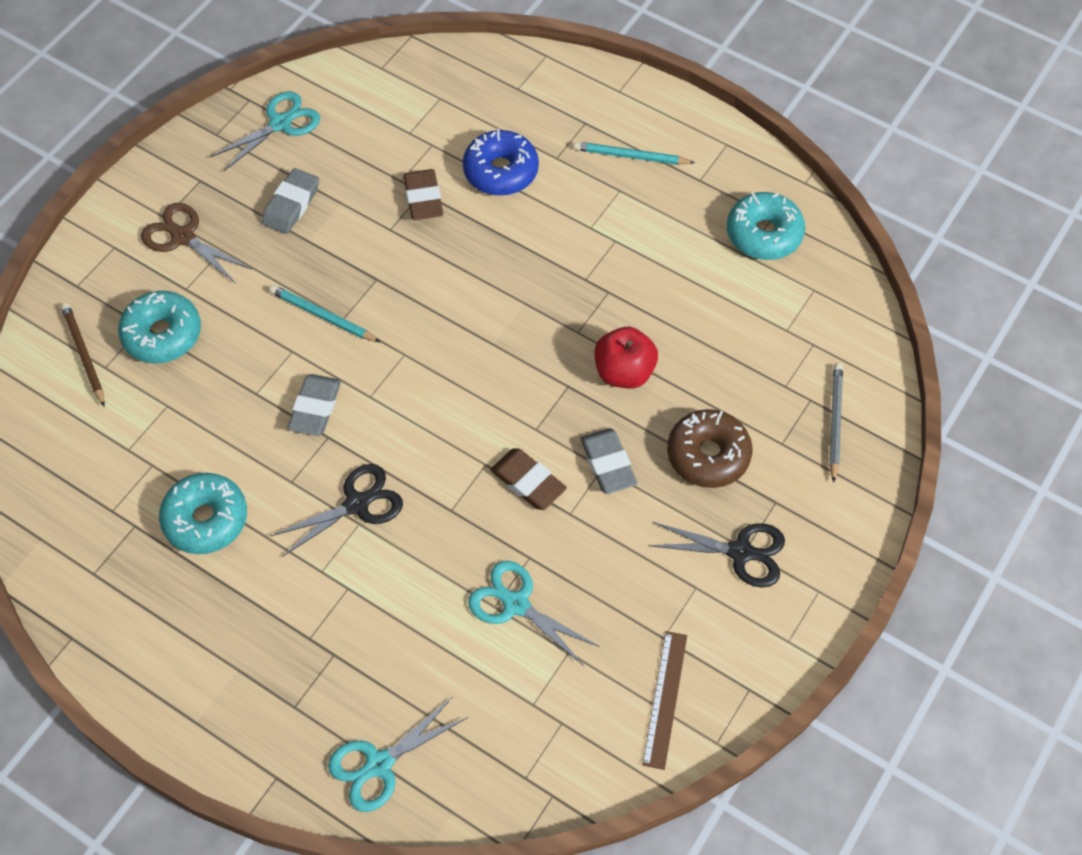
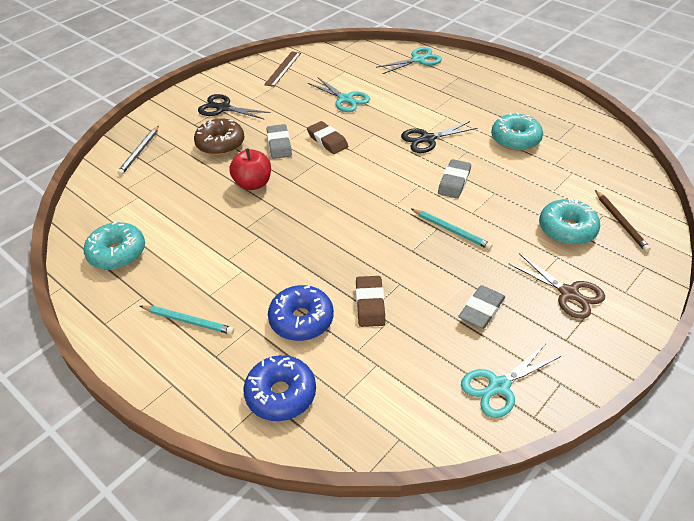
camera: 170 degrees left, 15 degrees down
none -> blue donut [243,355,316,421]

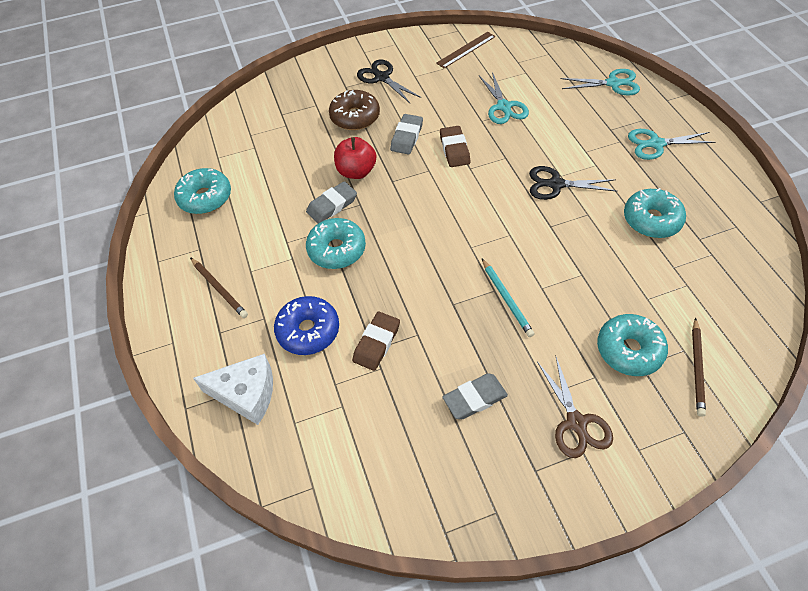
camera: 30 degrees right, 10 degrees up
grey pencil [117,126,159,175] -> none
turquoise pencil [140,305,234,335] -> brown pencil [190,257,248,318]
blue donut [243,355,316,421] -> white cheese [193,354,273,425]
grey eraser [438,159,471,199] -> grey eraser moved to [306,181,357,223]
turquoise scissors [461,344,561,418] -> turquoise scissors moved to [628,129,716,160]
none -> turquoise donut [306,218,366,269]

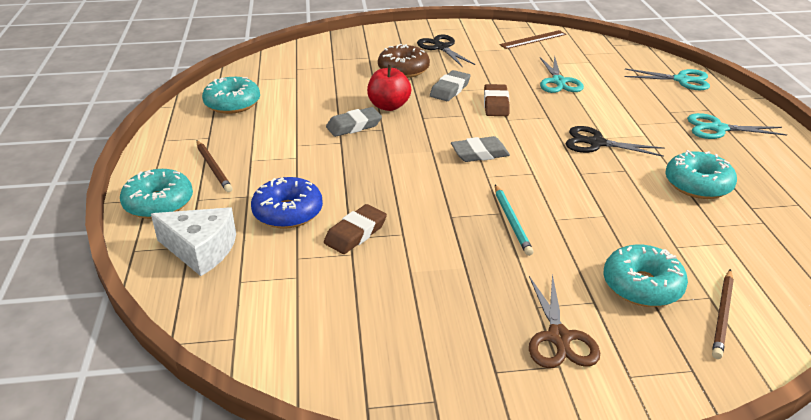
camera: 10 degrees right, 20 degrees down
turquoise donut [306,218,366,269] -> turquoise donut moved to [120,169,193,219]
grey eraser [442,373,508,419] -> grey eraser moved to [451,136,510,162]

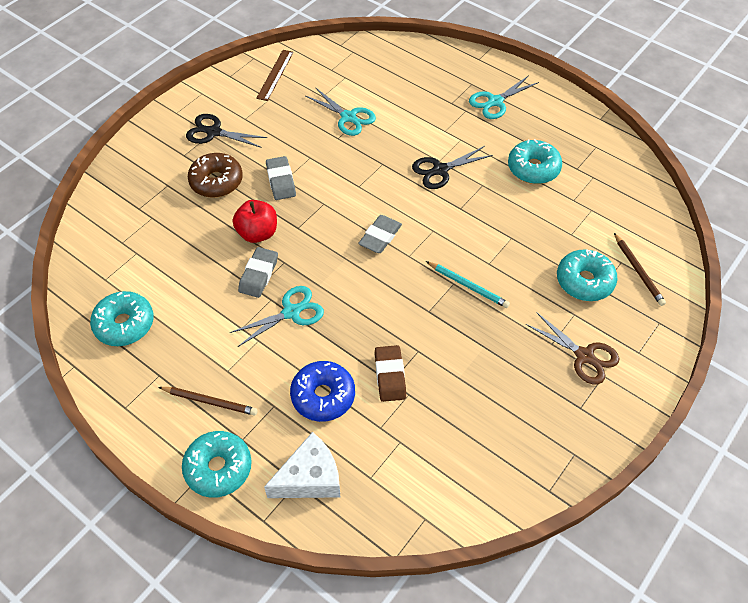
camera: 45 degrees left, 20 degrees up
brown eraser [484,84,510,116] -> none
turquoise scissors [625,68,710,90] -> turquoise scissors moved to [230,286,324,347]

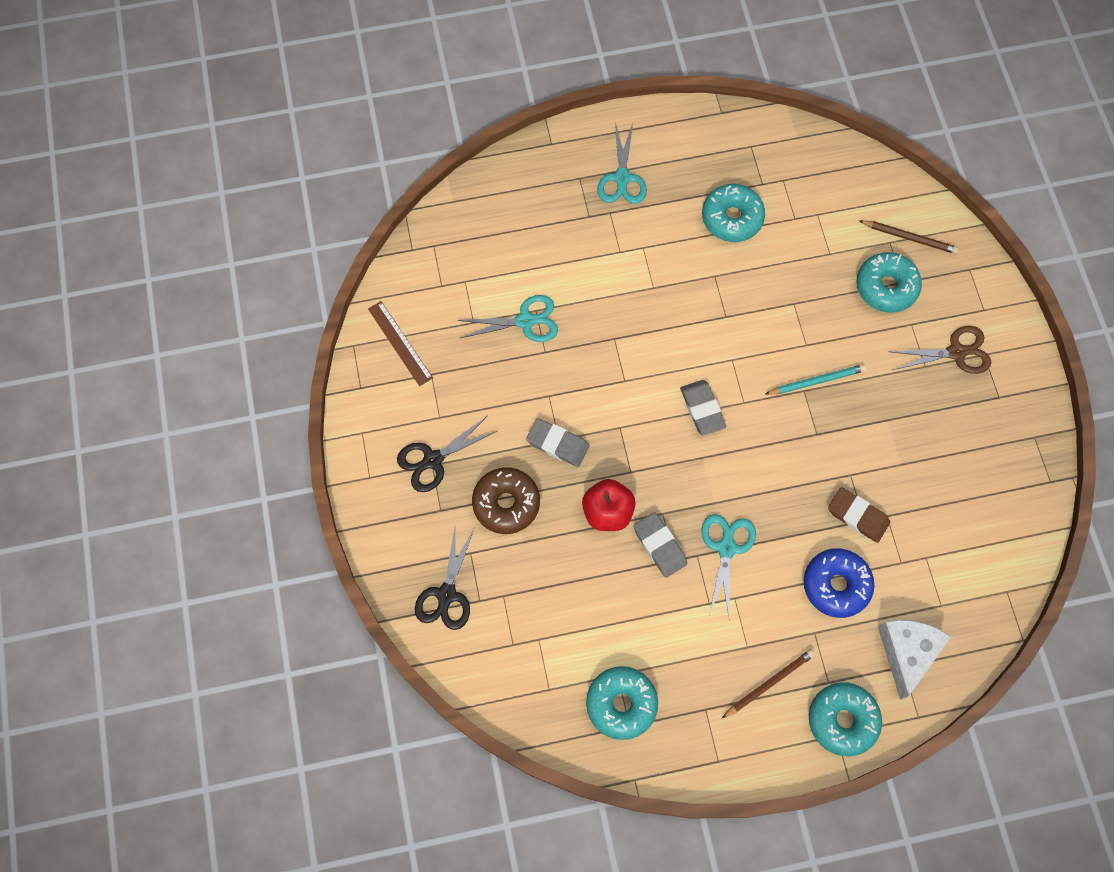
camera: 50 degrees left, 15 degrees up
black scissors [412,146,493,189] -> black scissors moved to [415,523,475,630]

